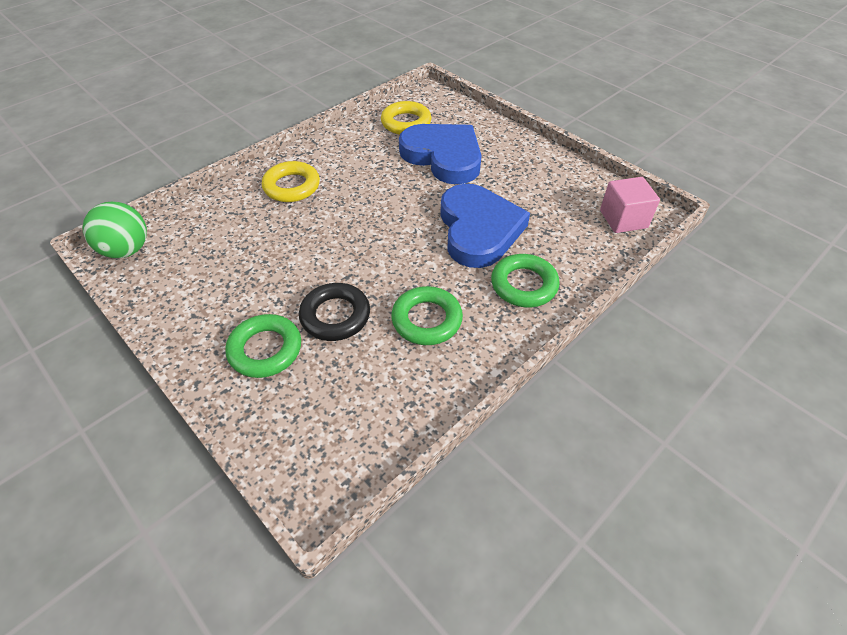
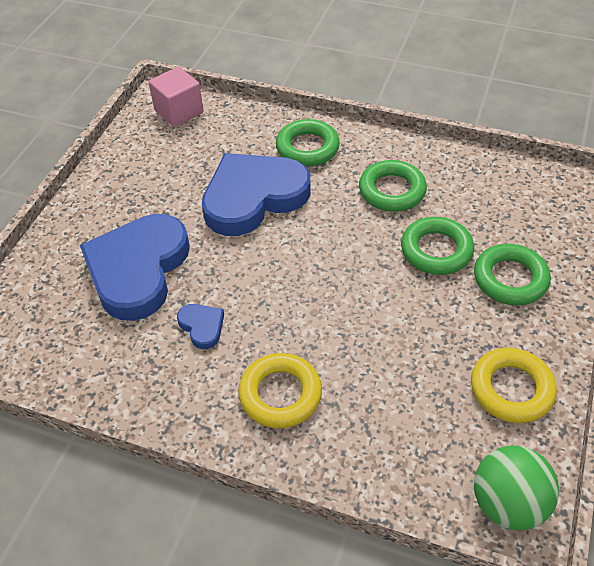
camera: 115 degrees left, 0 degrees up
black ring [299,283,370,341] -> green ring [401,217,474,275]
yellow ring [381,101,432,135] -> yellow ring moved to [471,348,557,423]
none -> blue heart [177,304,224,349]

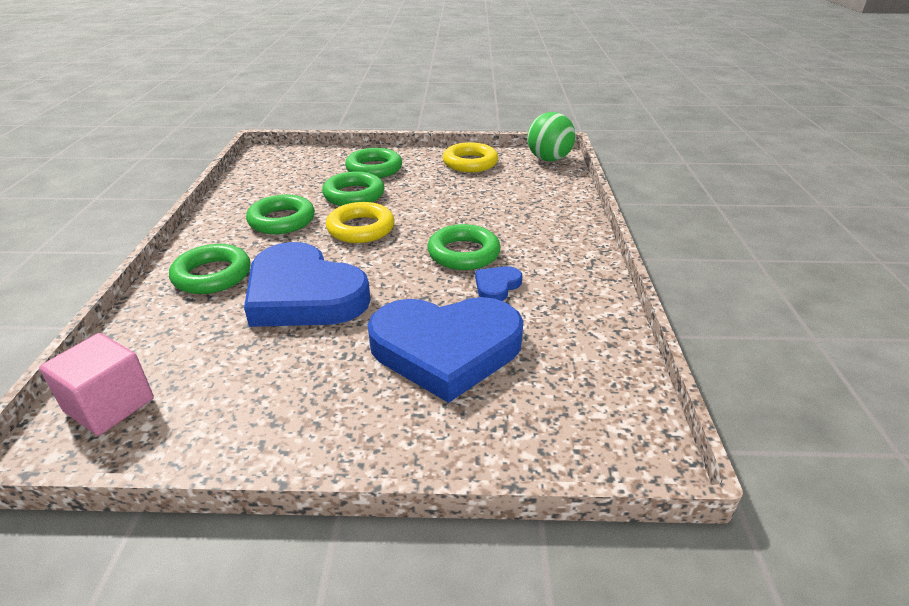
camera: 110 degrees left, 15 degrees down
yellow ring [238,353,322,429] -> yellow ring moved to [326,202,395,243]
none -> green ring [427,224,501,270]

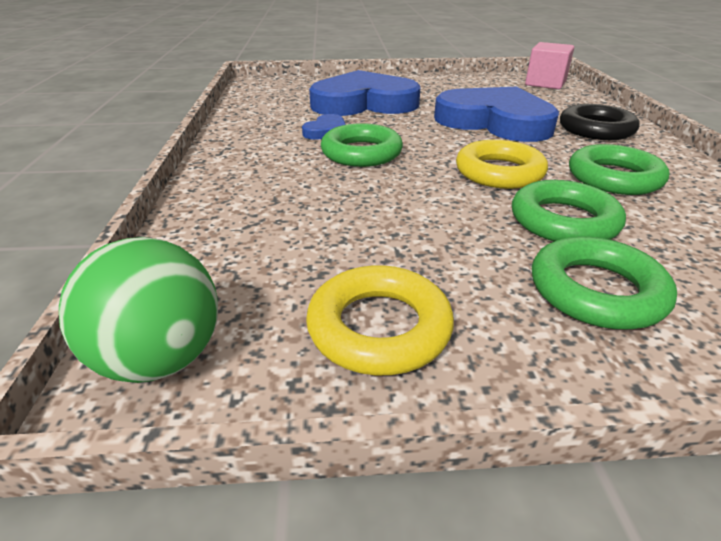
camera: 175 degrees right, 0 degrees up
green ring [169,244,251,294] -> black ring [560,104,640,140]

